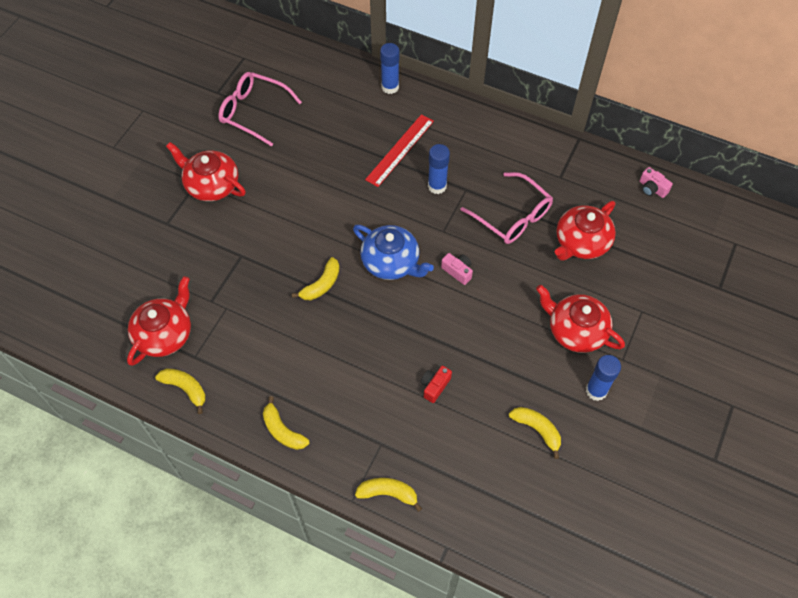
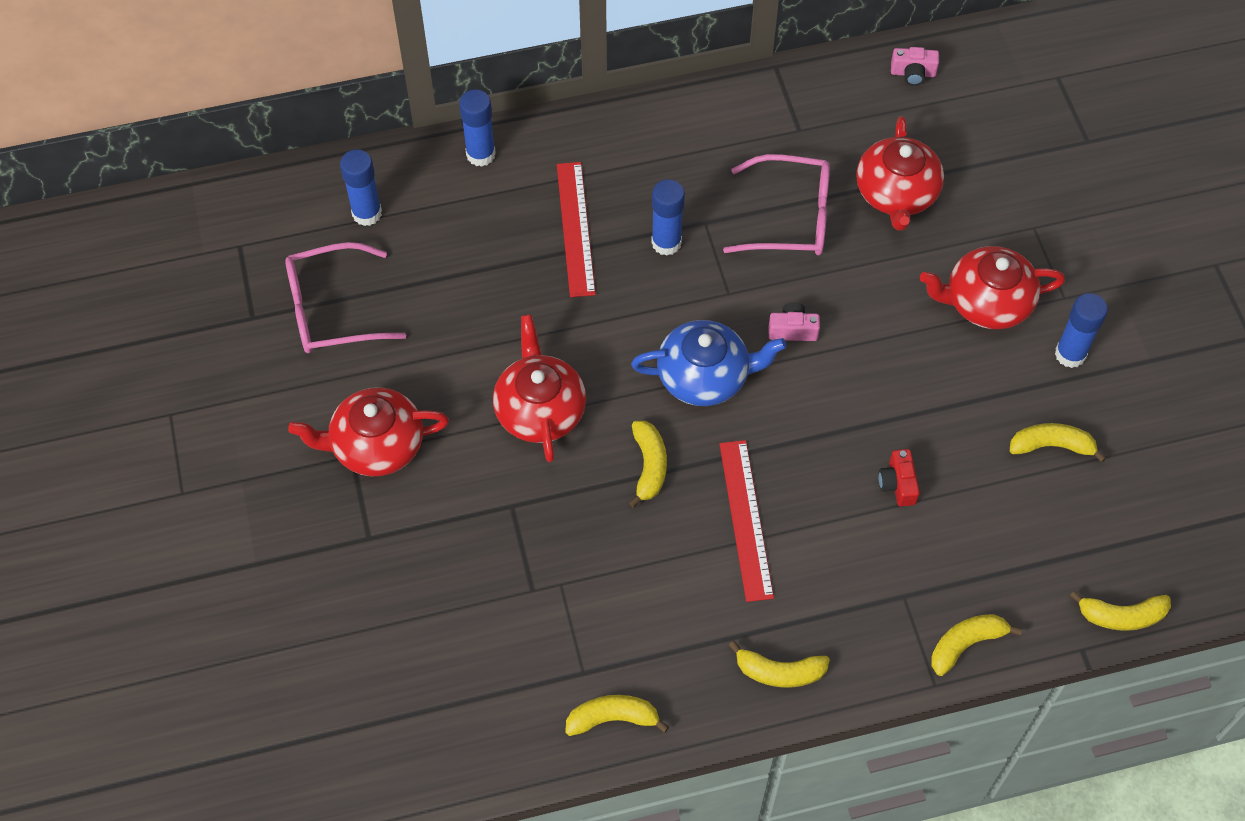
camera: 40 degrees left, 0 degrees up
red teapot [127,276,191,366] -> red teapot moved to [493,315,586,462]
none -> blue glue stick [340,149,382,226]
none -> red ruler [720,440,774,602]
none -> yellow banana [1070,591,1171,631]

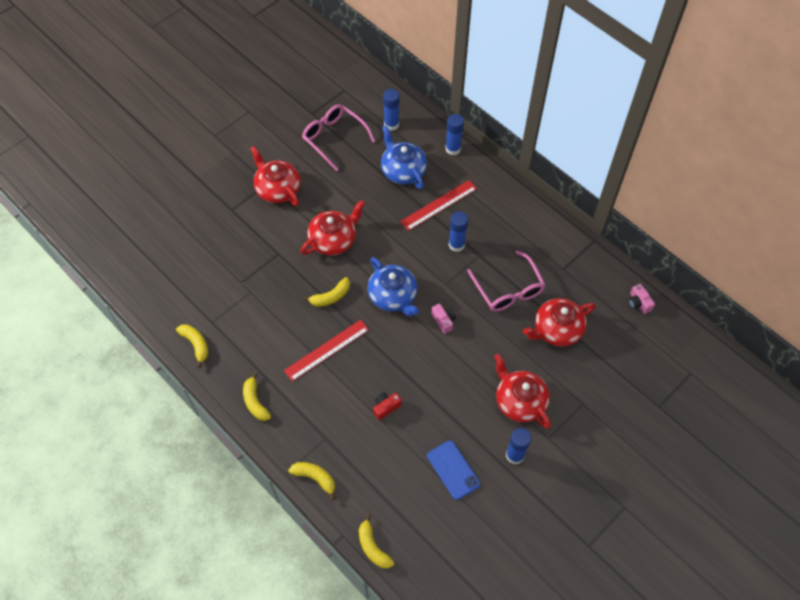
camera: 60 degrees right, 0 degrees up
yellow banana [1010,423,1106,462] -> blue phone [427,440,480,500]
none -> blue teapot [381,125,427,189]

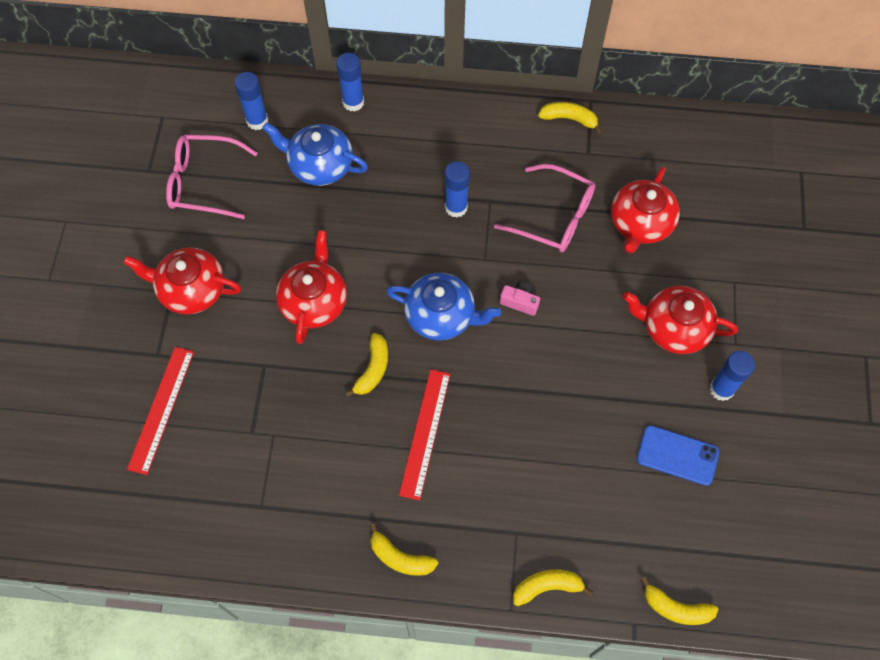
camera: 40 degrees left, 5 degrees up
yellow banana [176,324,208,368] -> yellow banana moved to [538,102,602,134]
red camera [373,393,402,420] -> none
red ruler [400,180,477,231] -> red ruler moved to [127,347,194,475]
pink camera [628,284,655,314] -> none

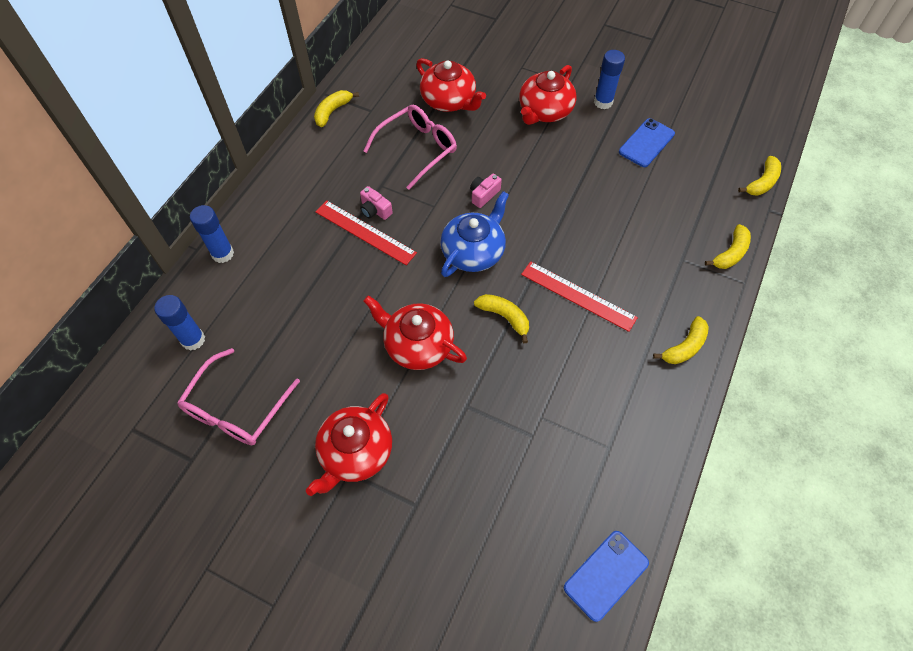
camera: 70 degrees left, 5 degrees down
red ruler [127,347,194,475] -> red ruler moved to [315,200,417,265]
blue teapot [262,122,368,186] -> none
blue glue stick [445,161,470,218] -> pink camera [360,186,393,220]
yellow banana [513,569,593,606] -> yellow banana turned 150 degrees counterclockwise [705,224,751,269]
none -> blue phone [564,531,649,622]

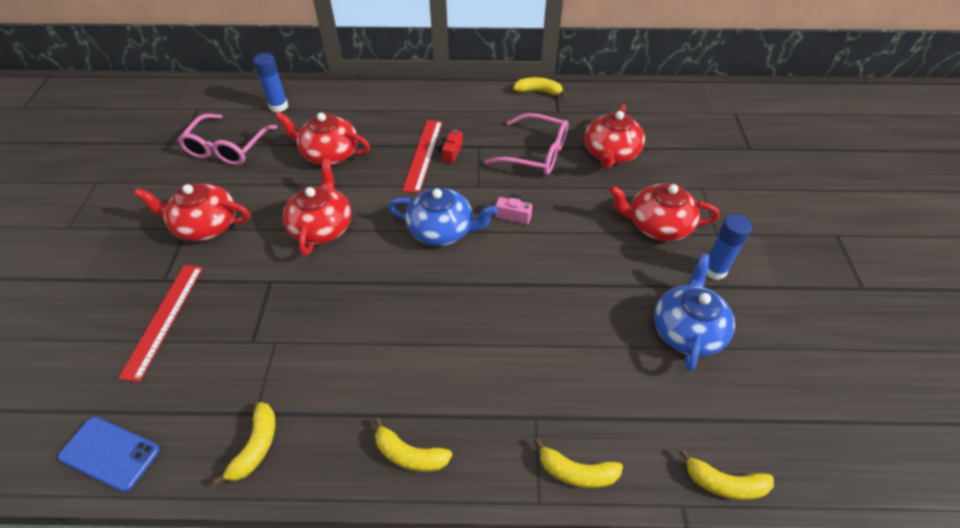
camera: 65 degrees right, 10 degrees down
pink glasses [177,348,300,445] -> pink glasses turned 75 degrees counterclockwise [178,114,278,165]
blue glue stick [190,205,234,263] -> none
pink camera [360,186,393,220] -> red camera [436,129,463,163]
yellow banana [474,294,529,343] -> yellow banana moved to [213,402,276,486]
red ruler [521,261,638,332] -> red ruler moved to [118,265,203,382]
blue phone [619,118,675,167] -> blue teapot [654,253,735,372]
none -> red teapot [275,112,370,165]

